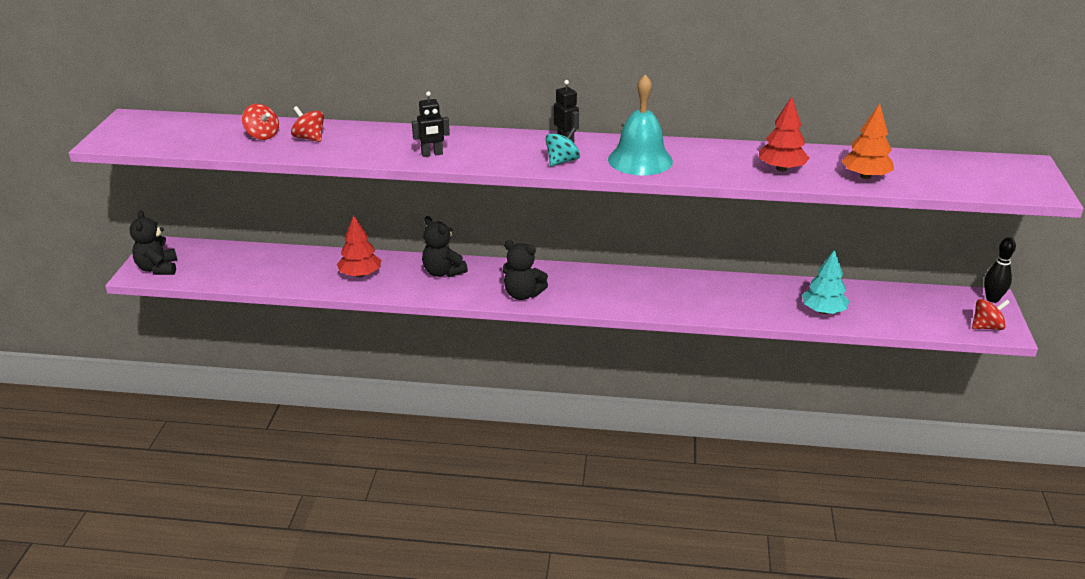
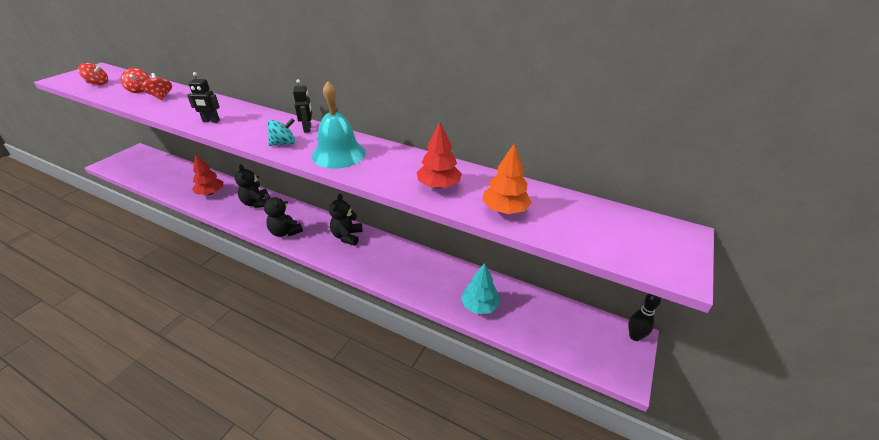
camera: 20 degrees right, 5 degrees up
black teddy bear [129,210,177,275] -> black teddy bear moved to [329,194,362,246]
red spinning top [972,299,1010,330] -> red spinning top moved to [78,63,108,85]

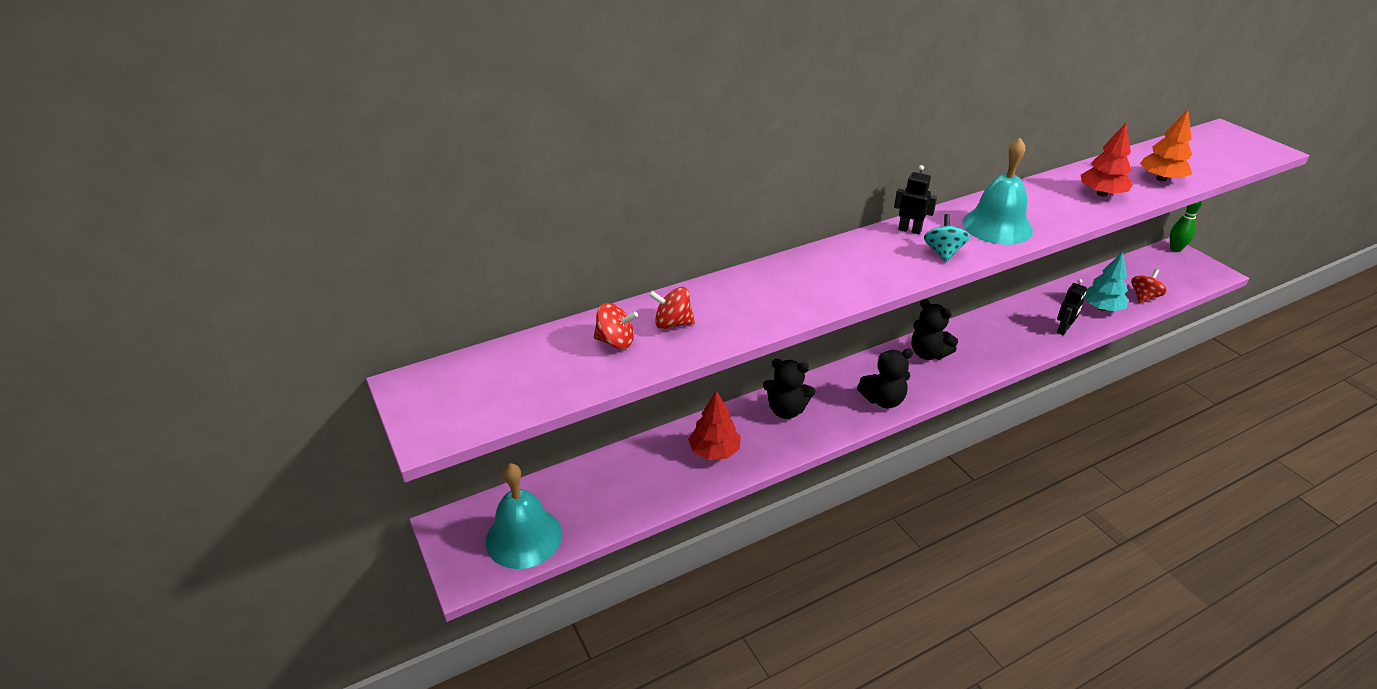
camera: 55 degrees left, 0 degrees up
red spinning top [78,63,108,85] -> red spinning top moved to [1131,269,1167,303]
black robot [187,72,220,123] -> black robot moved to [1057,279,1087,335]
black bowling pin [628,294,661,341] -> green bowling pin [1170,201,1202,252]
none -> turquoise bell [485,463,562,569]

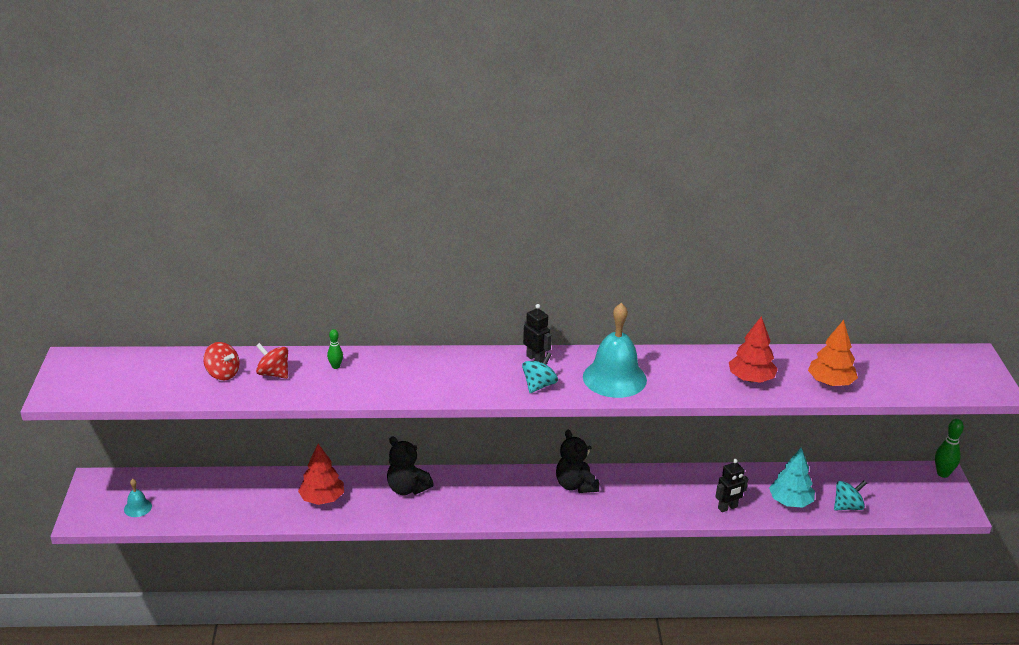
camera: 25 degrees right, 5 degrees down
turquoise bell [485,463,562,569] -> turquoise bell [124,479,152,517], size x0.45
black teddy bear [857,349,913,409] -> none
red spinning top [1131,269,1167,303] -> turquoise spinning top [834,481,867,510]
none -> green bowling pin [327,329,343,369]

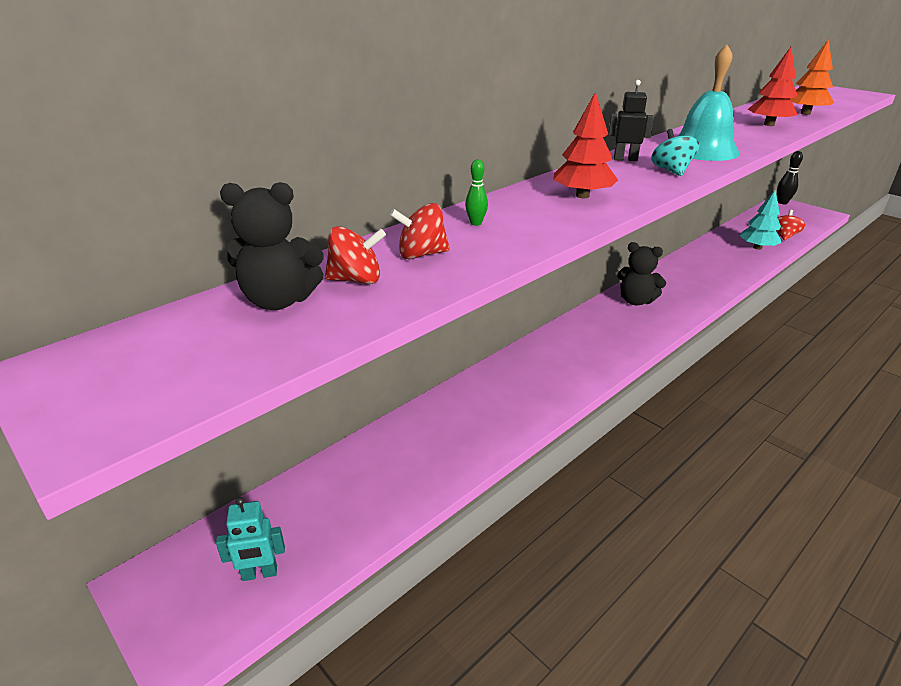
camera: 40 degrees left, 0 degrees up
turquoise bell [124,479,152,517] -> turquoise robot [216,497,285,581]
red tree [298,444,344,505] -> red tree moved to [553,91,618,198]
black teddy bear [387,436,434,495] -> black teddy bear moved to [220,182,323,310]
black robot [715,459,748,512] -> none
turquoise spinning top [834,481,867,510] -> red spinning top [776,210,805,241]
green bowling pin [935,419,964,478] -> black bowling pin [777,151,803,204]

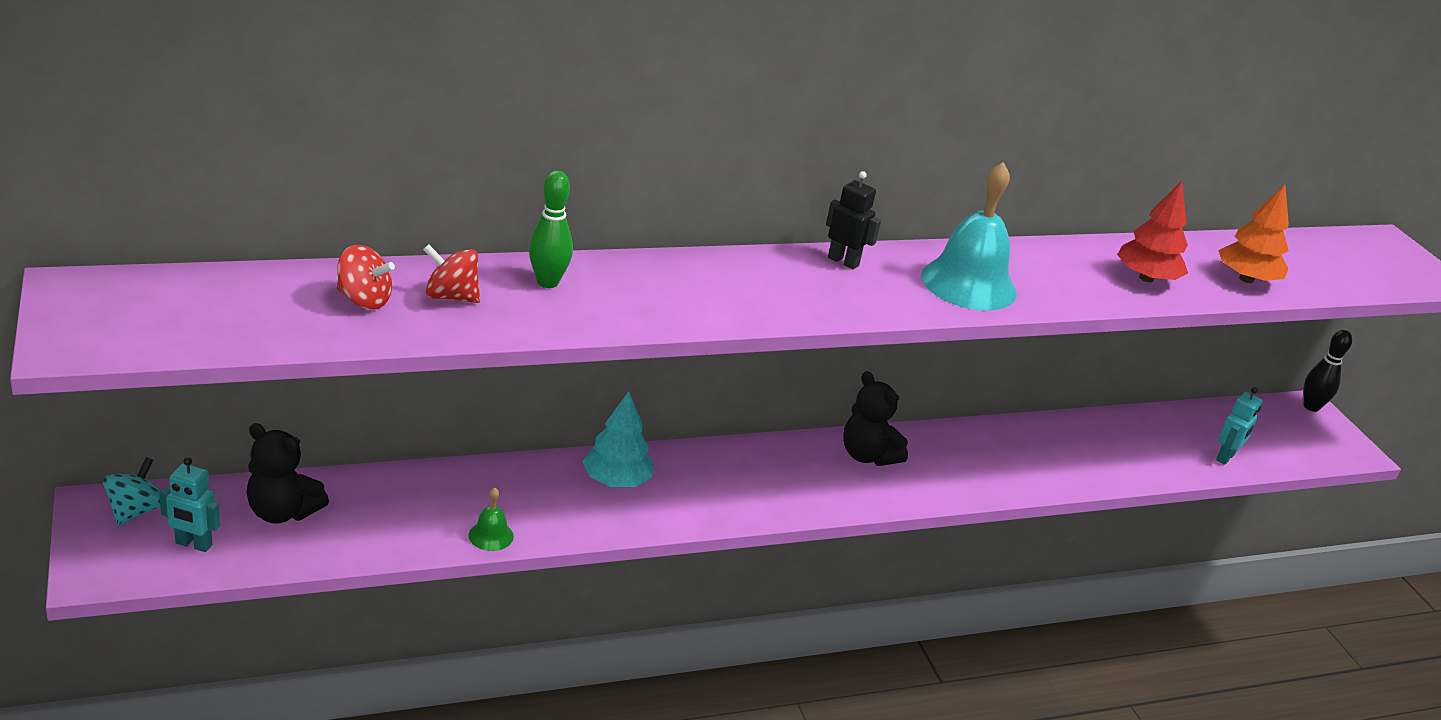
camera: 20 degrees right, 0 degrees up
black teddy bear [220,182,323,310] -> black teddy bear moved to [246,423,329,524]
green bowling pin [465,159,488,226] -> green bowling pin [529,171,573,288], size x1.69
red tree [553,91,618,198] -> none
turquoise spinning top [651,129,700,176] -> turquoise spinning top moved to [103,457,160,526]
turquoise tree [740,190,782,250] -> turquoise tree moved to [583,391,653,487]
red spinning top [776,210,805,241] -> turquoise robot [1216,387,1263,465]
none -> green bell [469,488,514,551]

